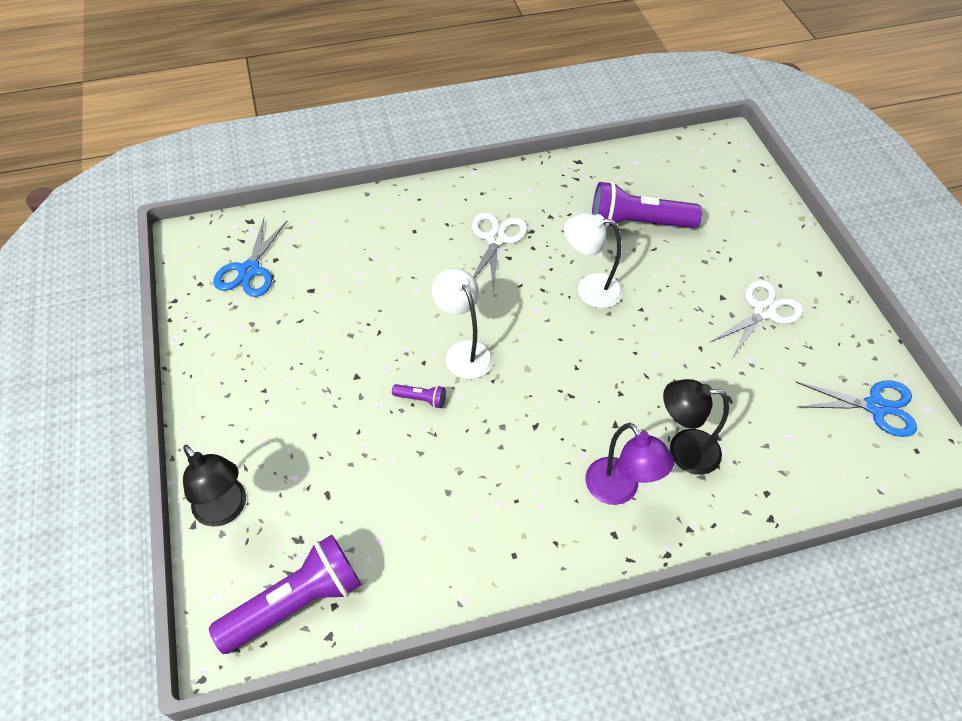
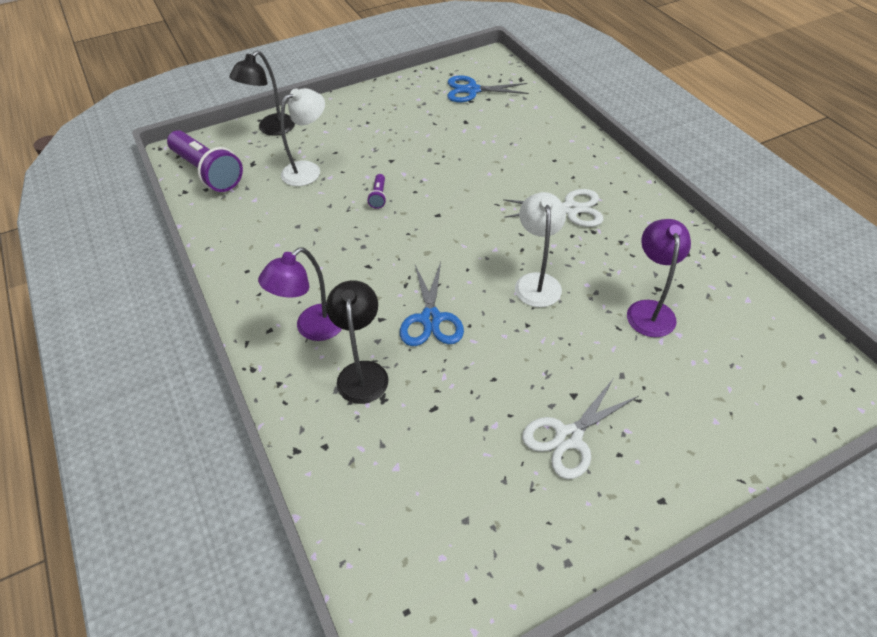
camera: 80 degrees right, 5 degrees down
white lamp [432,268,494,379] -> white lamp moved to [280,88,325,186]
purple flashlight [592,181,702,228] -> purple lamp [627,219,691,337]
white scissors [709,280,803,359] -> white scissors turned 105 degrees clockwise [522,378,639,479]
blue scissors [796,380,917,437] -> blue scissors moved to [400,262,464,346]

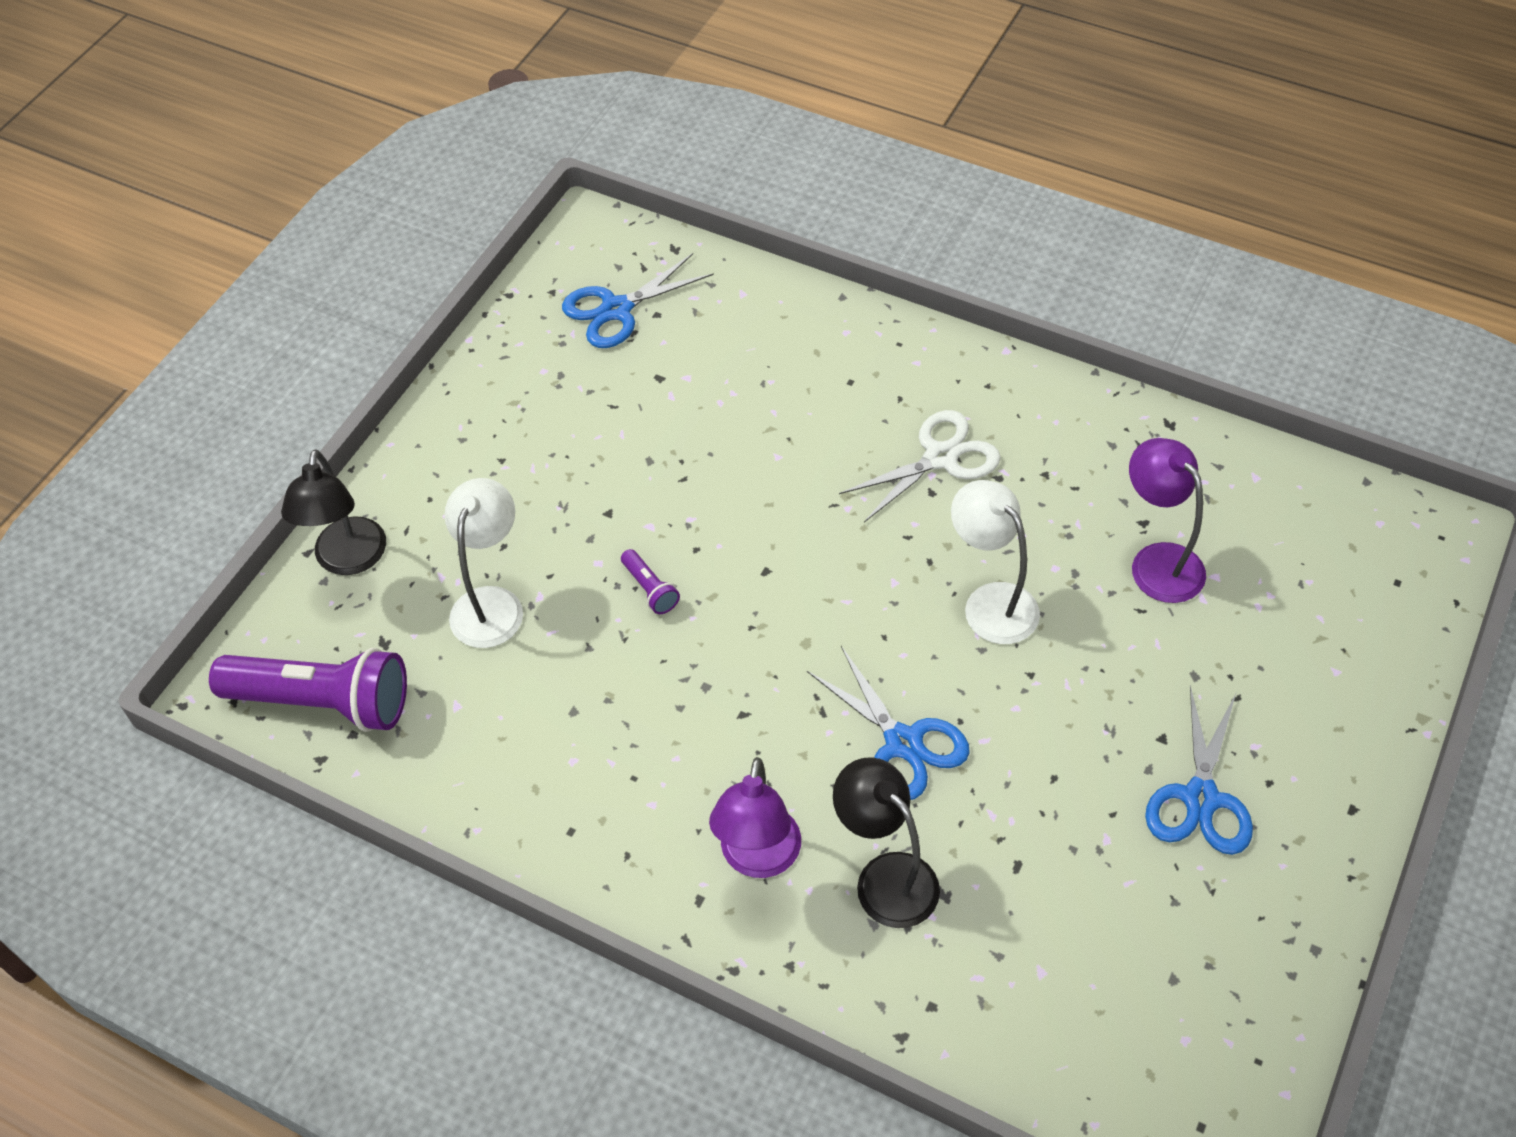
camera: 35 degrees left, 5 degrees up
white scissors [522,378,639,479] -> blue scissors [1145,685,1253,855]

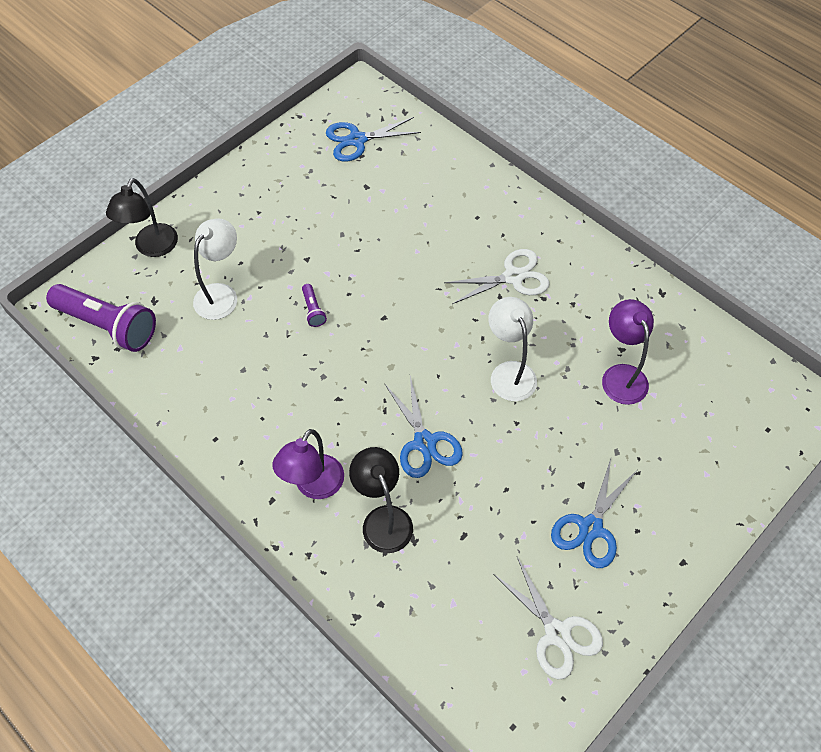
camera: 15 degrees right, 5 degrees up
none -> white scissors [493,557,603,680]

